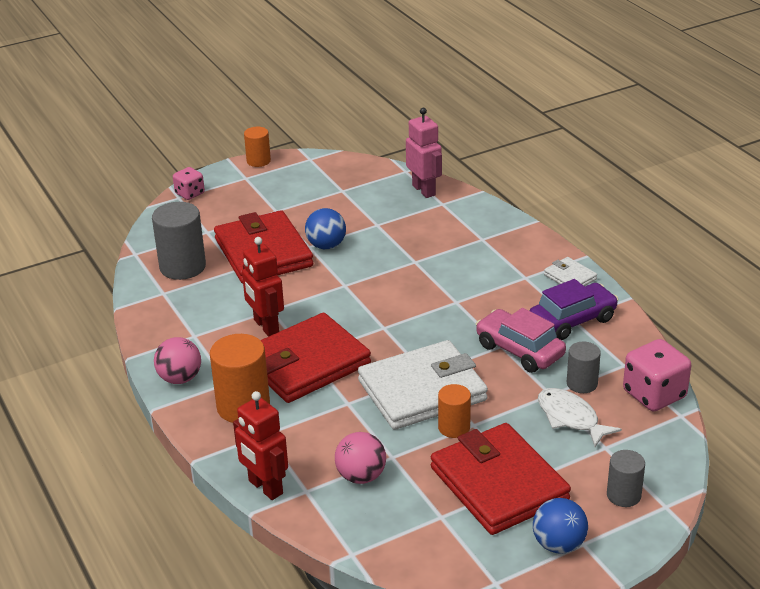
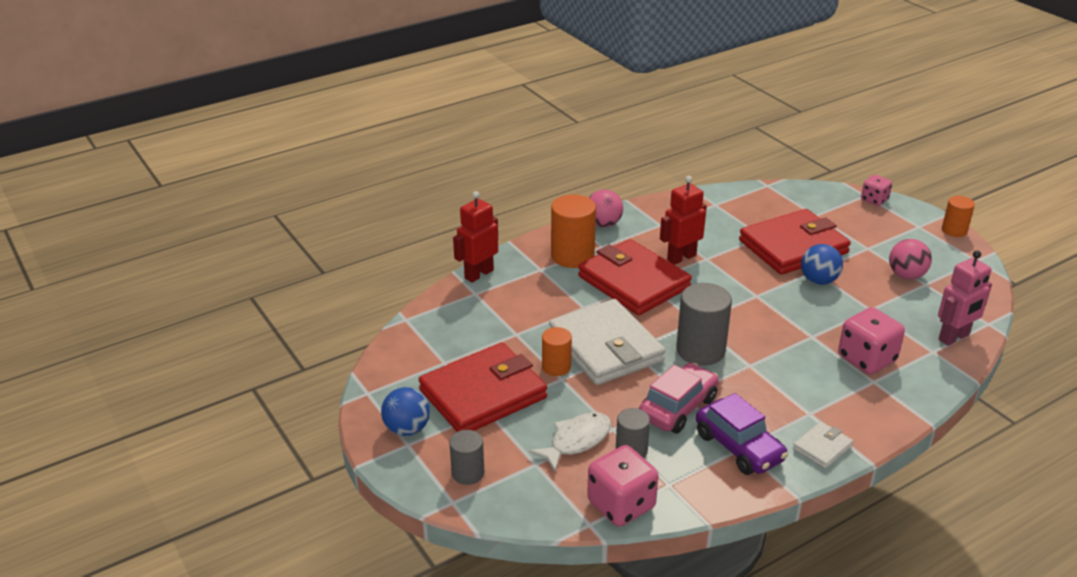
camera: 85 degrees right, 0 degrees up
grey cylinder [152,202,206,280] -> grey cylinder moved to [676,283,732,366]
pink ball [335,432,386,484] -> pink ball moved to [889,239,932,279]
none -> pink dice [838,307,905,374]

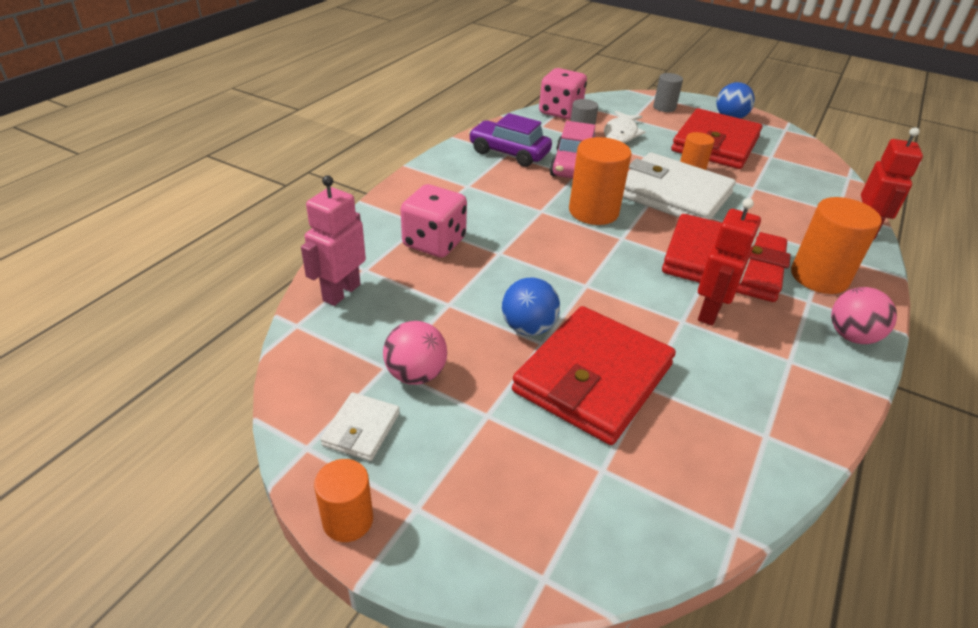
camera: 150 degrees right, 5 degrees up
grey cylinder [676,283,732,366] -> orange cylinder [569,137,632,225]
white wallet [793,421,853,469] -> white wallet moved to [320,392,400,461]
pink dice [861,175,892,206] -> none

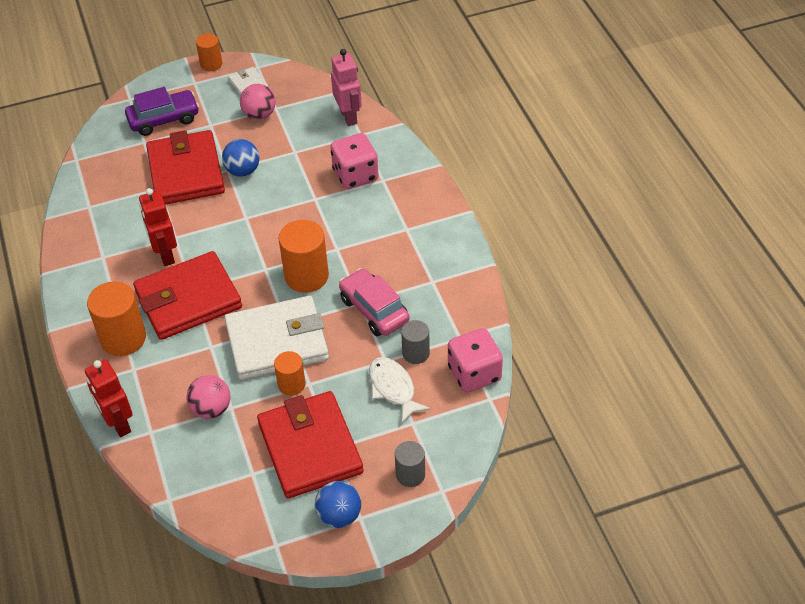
camera: 135 degrees right, 10 degrees up
purple car [469,113,552,167] -> purple car moved to [125,87,199,136]
pink ball [831,287,897,344] -> pink ball moved to [186,375,231,419]

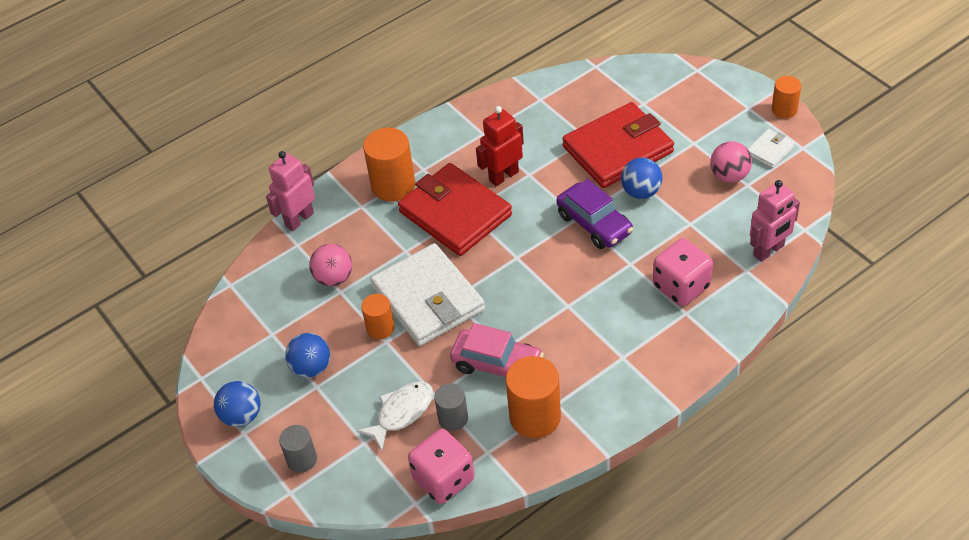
camera: 75 degrees right, 0 degrees up
red robot [85,359,133,437] -> pink robot [266,151,315,231]
purple car [125,87,199,136] -> purple car moved to [556,179,633,249]
red wallet [257,391,364,498] -> blue ball [285,333,330,378]
orange cylinder [279,220,329,293] -> orange cylinder moved to [506,356,561,438]
pink car [339,268,410,336] -> pink car turned 75 degrees clockwise [450,323,544,377]

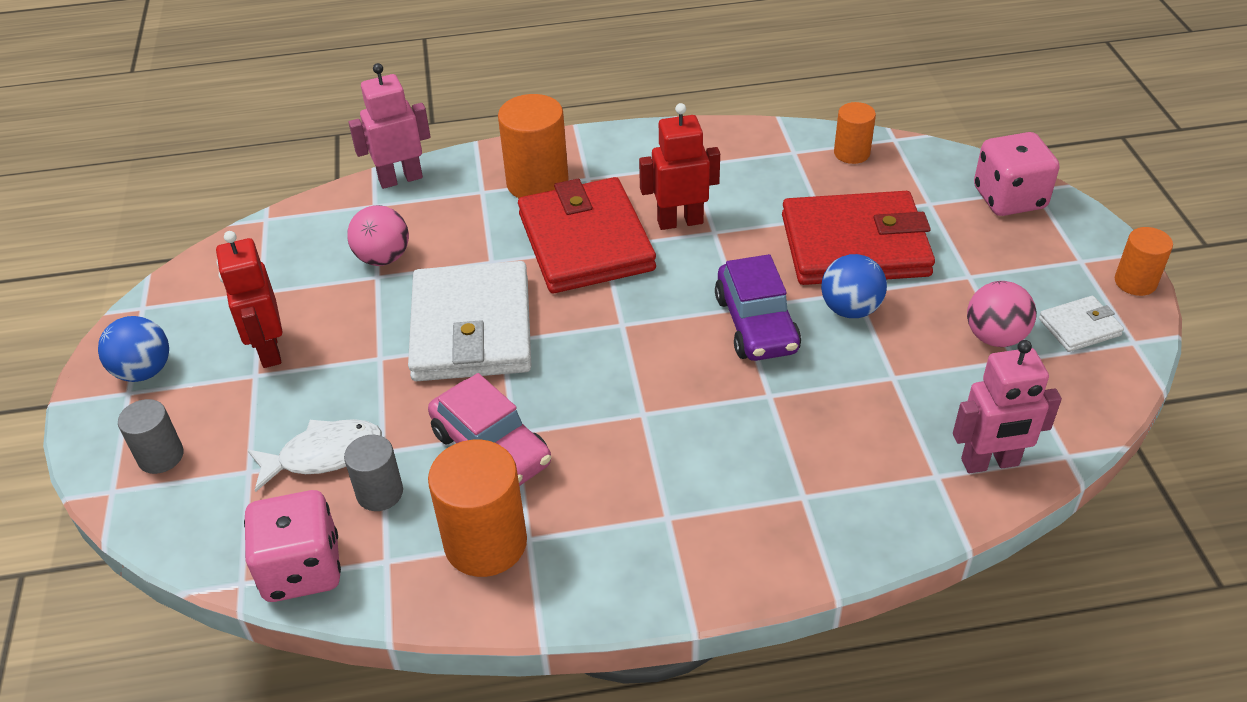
camera: 25 degrees right, 5 degrees down
blue ball [285,333,330,378] -> red robot [216,231,282,368]
orange cylinder [361,294,395,339] -> orange cylinder moved to [834,102,876,164]
pink dice [653,238,713,306] -> pink dice moved to [974,132,1059,216]

